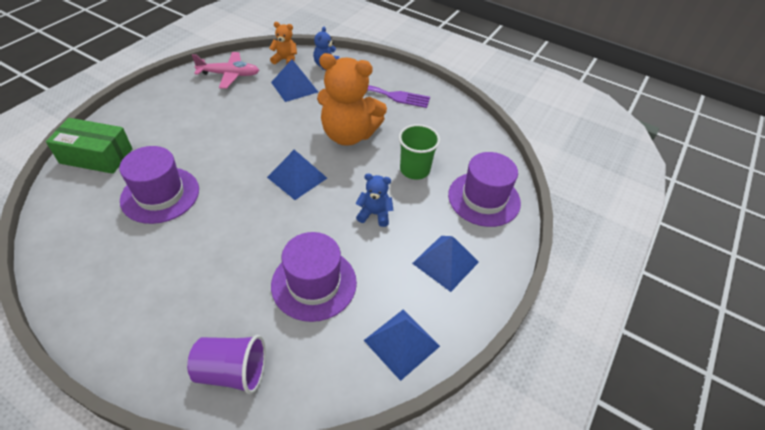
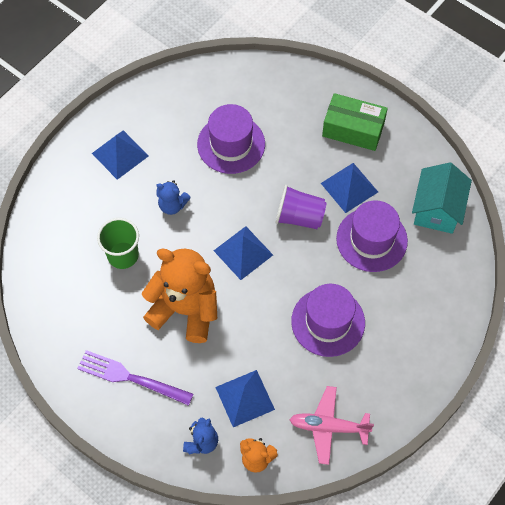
camera: 170 degrees left, 15 degrees up
green box [46,118,132,174] -> green box moved to [322,93,388,151]
purple cup [187,335,266,394] -> purple cup moved to [275,185,327,229]
blue pyramid [364,310,440,381] -> blue pyramid moved to [321,163,378,213]
purple hat [448,152,521,227] -> purple hat moved to [291,284,365,357]
none -> turquoise house [412,163,472,234]

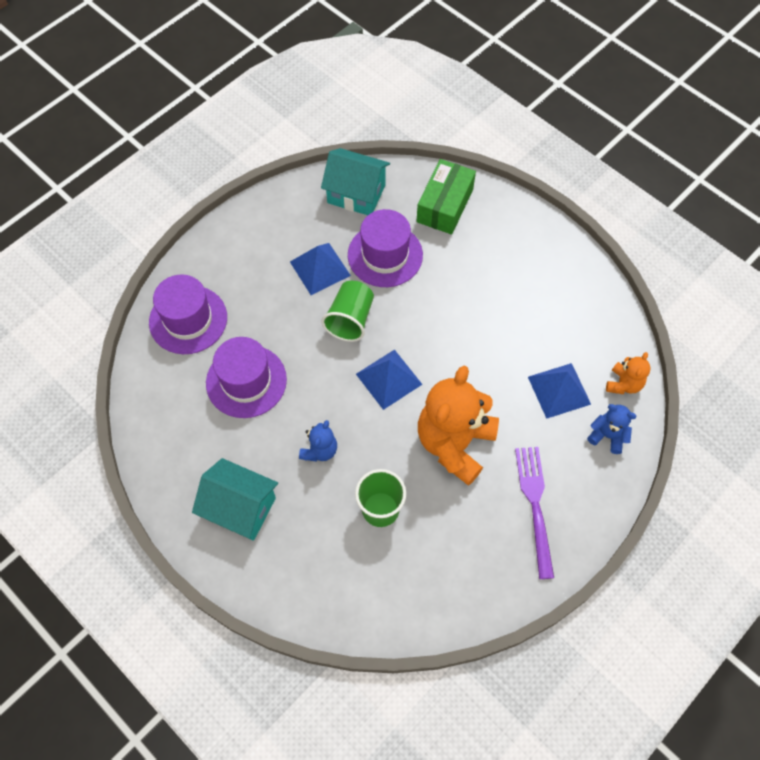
camera: 85 degrees left, 0 degrees up
purple fork [77,350,193,406] -> purple fork turned 150 degrees clockwise [515,447,554,579]
blue pyramid [92,130,148,180] -> turquoise house [192,458,278,541]
purple cup [275,185,327,229] -> green cup [321,281,374,342]
pink plane [289,386,374,465] -> none
purple hat [291,284,365,357] -> purple hat moved to [149,274,227,354]
green box [322,93,388,151] -> green box moved to [416,159,476,234]

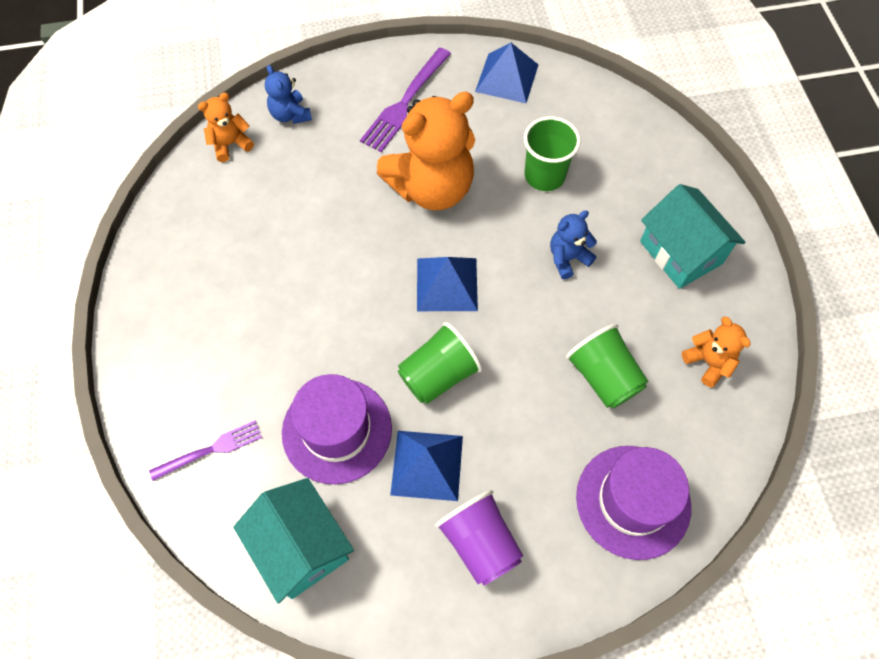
camera: 145 degrees left, 0 degrees up
purple hat [206,337,287,418] -> green cup [566,324,648,409]
green box [416,159,476,234] -> purple fork [149,421,262,481]
blue pyramid [528,363,591,419] -> blue pyramid moved to [475,43,538,103]
none -> purple cup [435,490,523,586]
none -> orange teddy bear [682,316,751,388]

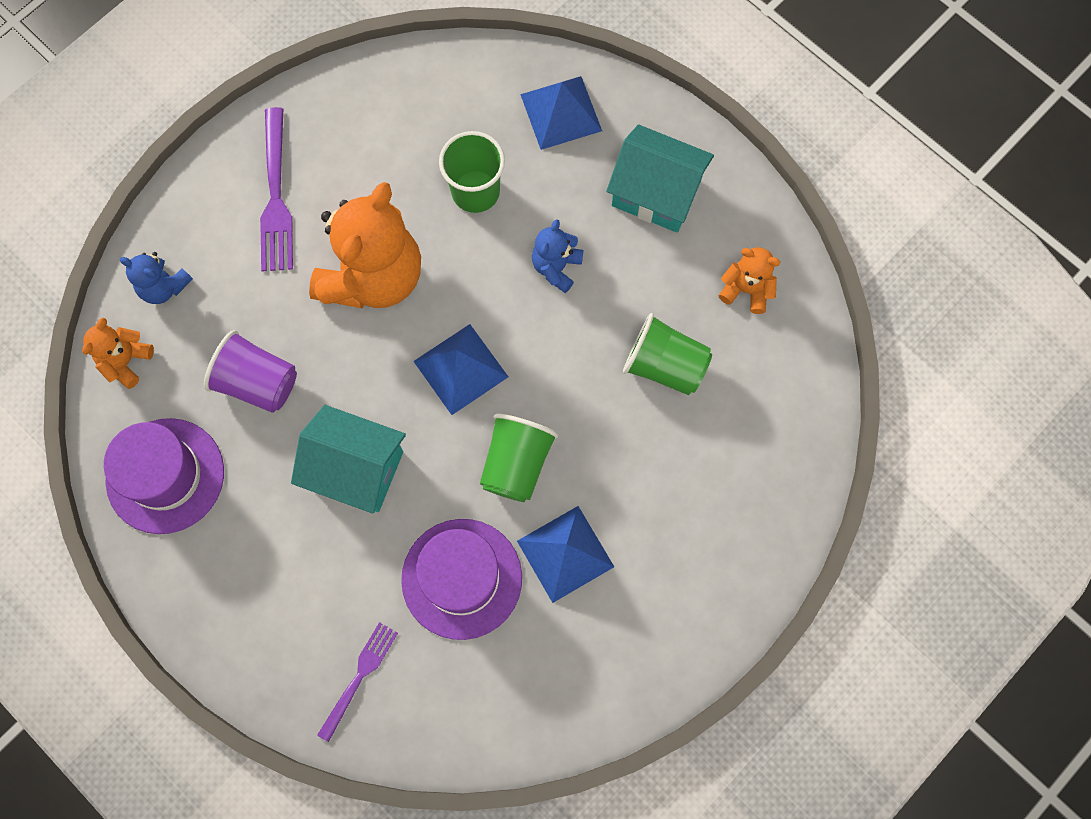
camera: 35 degrees left, 10 degrees up
turquoise house [233,478,354,604] -> turquoise house moved to [291,405,406,514]
purple cup [435,490,523,586] -> purple cup moved to [204,330,297,413]
blue pyramid [475,43,538,103] -> blue pyramid moved to [520,76,602,150]
purple hat [576,446,691,560] -> purple hat moved to [104,418,224,534]

